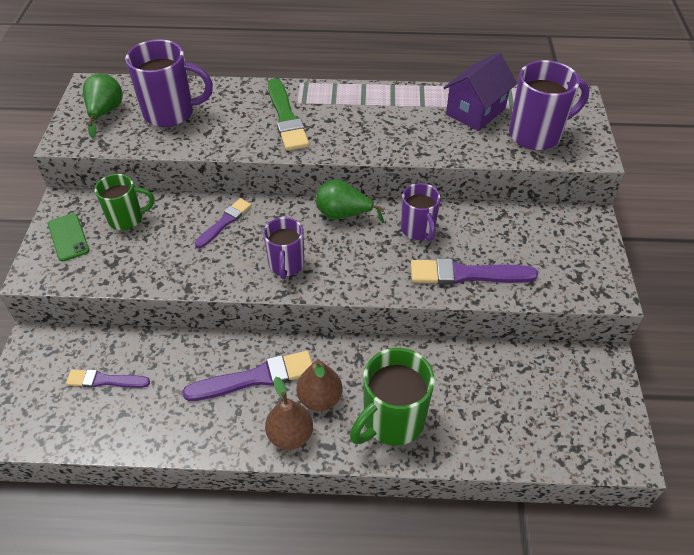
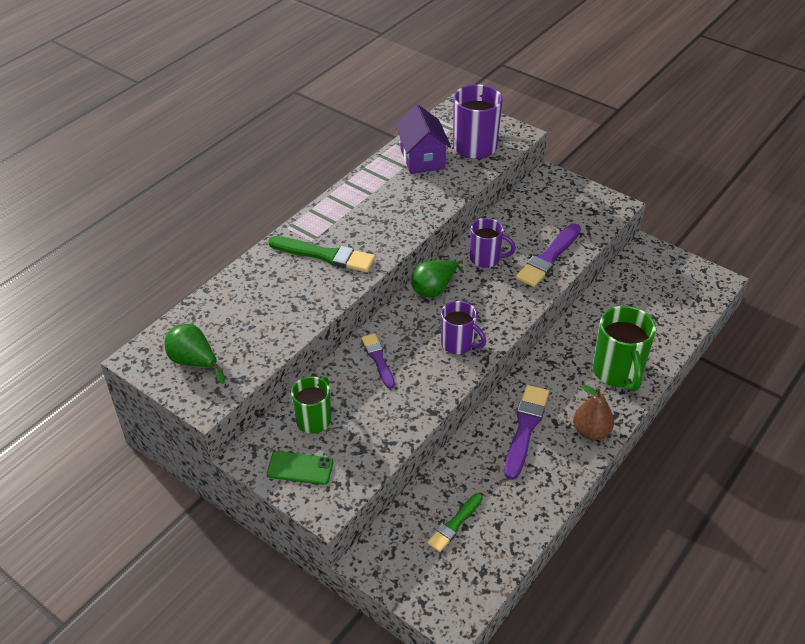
camera: 55 degrees left, 5 degrees down
purple brush [66,369,150,388] -> green brush [427,493,483,552]
purple mug [125,39,213,127] -> none
brown pear [296,359,343,411] -> none

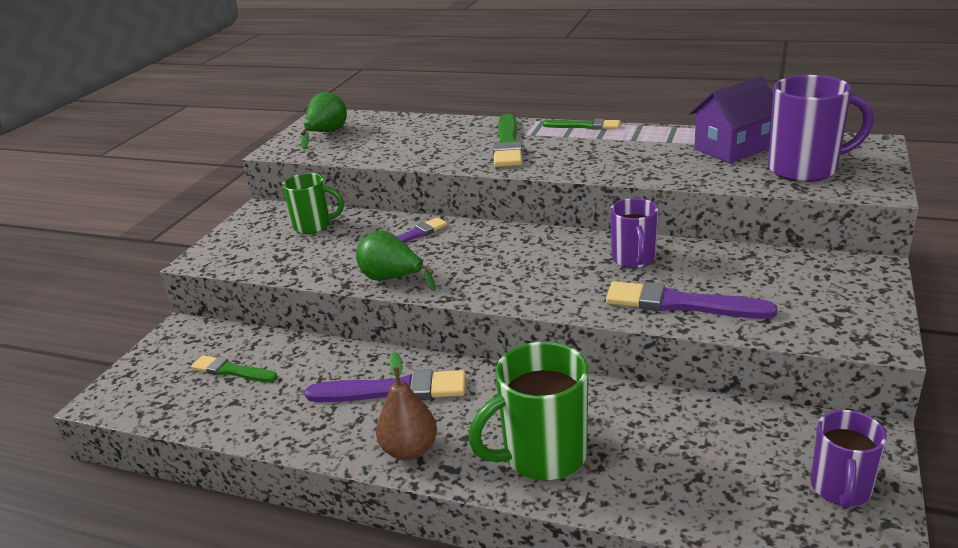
camera: 75 degrees right, 15 degrees down
green phone [267,451,333,485] -> none
green pear [411,260,464,297] -> green pear moved to [356,230,436,291]
purple mug [441,301,486,354] -> purple mug moved to [811,410,887,509]
none -> green brush [543,119,621,130]

